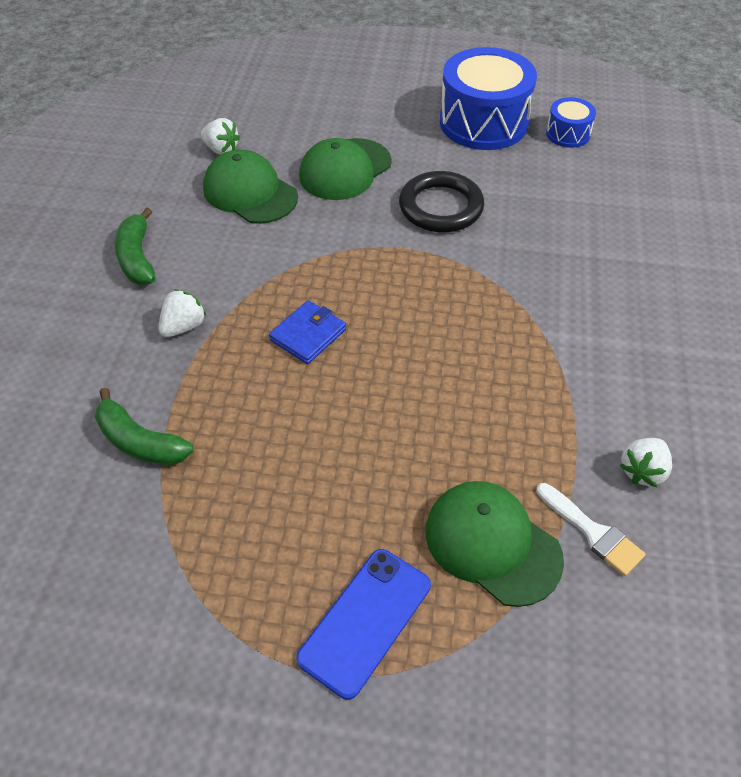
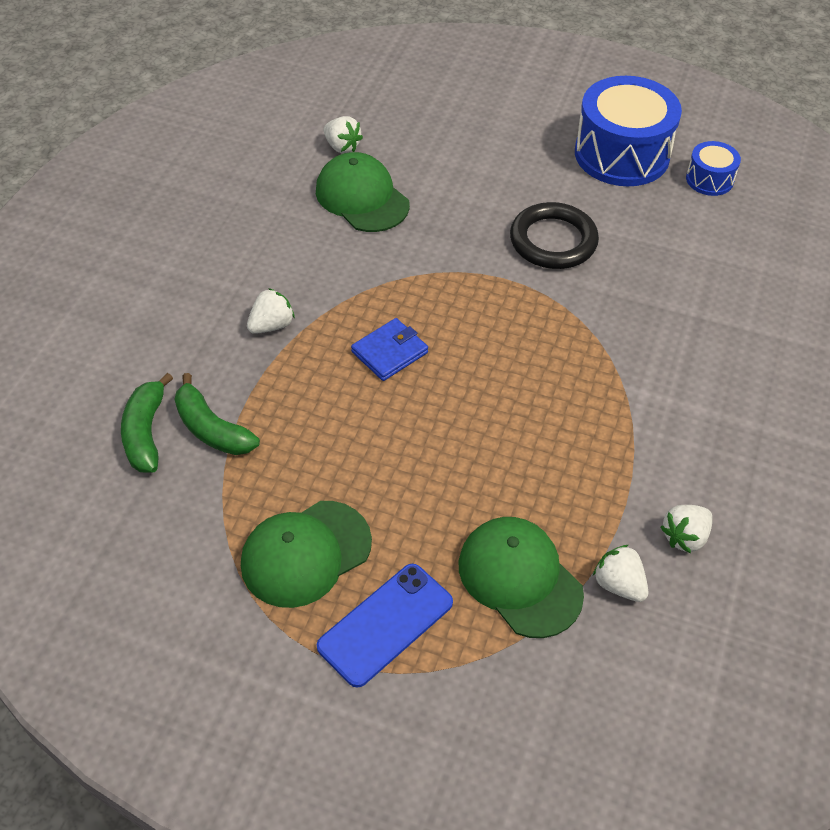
camera: 10 degrees right, 0 degrees up
green banana [115,208,155,285] -> green banana moved to [121,373,173,473]
green cap [299,138,392,200] -> green cap moved to [241,501,372,608]
white brush [537,483,646,576] -> white strawberry [593,545,648,602]

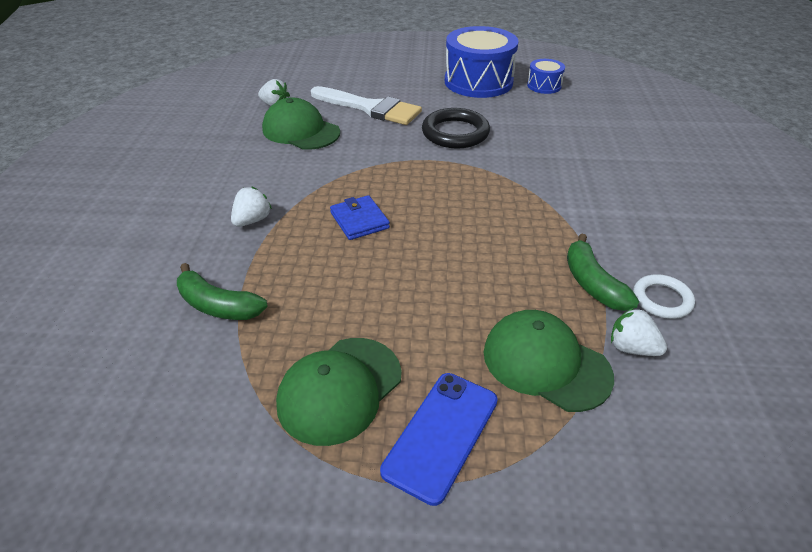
camera: 15 degrees left, 10 degrees down
green banana [121,373,173,473] -> green banana moved to [567,233,639,311]
blue wallet [351,318,428,381] -> blue wallet turned 60 degrees counterclockwise [330,195,390,240]
white strawberry [661,505,712,553] -> white ring [633,274,695,319]
none -> white brush [311,86,422,125]

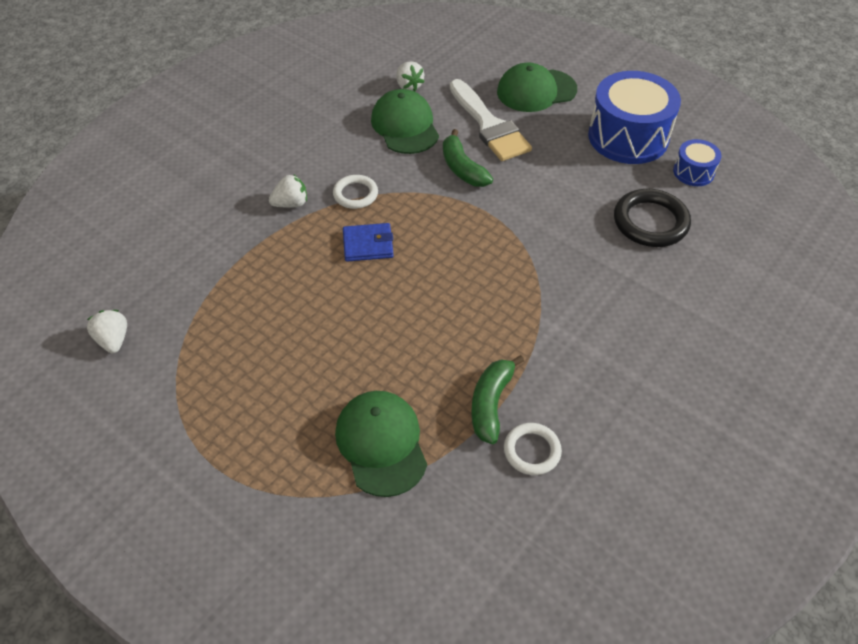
camera: 35 degrees right, 10 degrees up
green banana [177,263,268,320] -> green banana moved to [443,129,493,187]
green cap [276,338,402,446] -> green cap moved to [497,63,577,112]
blue wallet [330,195,390,240] -> blue wallet turned 75 degrees clockwise [343,223,394,262]
blue phone [380,373,498,506] -> none
black ring [422,108,490,148] -> black ring moved to [614,189,691,247]
white strawberry [611,308,667,356] -> white strawberry moved to [87,310,127,353]
none -> white ring [333,175,378,209]

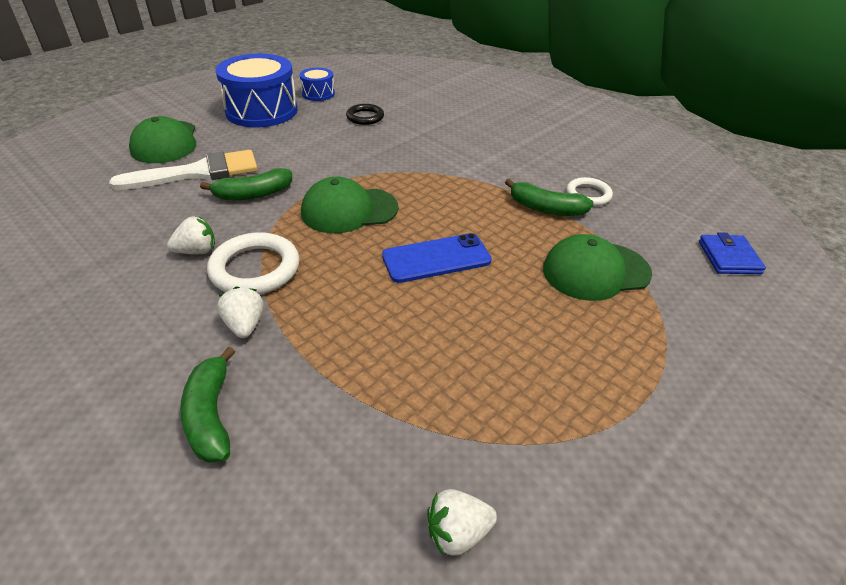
camera: 85 degrees left, 10 degrees down
white ring [333,175,378,209] -> white ring [207,232,299,295], size x1.63
blue wallet [343,223,394,262] -> blue wallet moved to [699,232,766,274]
green cap [371,89,439,154] -> green cap moved to [301,177,398,233]
white strawberry [396,61,425,91] -> white strawberry moved to [167,216,215,254]
black ring [614,189,691,247] -> black ring [346,104,384,125], size x0.61
none -> green banana [180,346,235,463]
none -> blue phone [382,233,492,283]

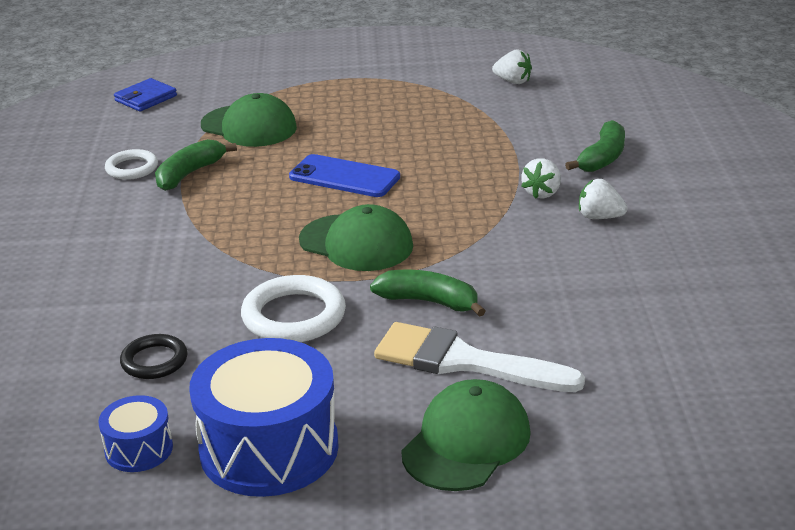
camera: 135 degrees left, 10 degrees down
white strawberry [167,216,215,254] -> white strawberry moved to [579,179,628,219]
white ring [207,232,299,295] -> white ring moved to [241,275,346,342]
green banana [505,178,594,216] -> green banana turned 120 degrees counterclockwise [155,139,237,191]

